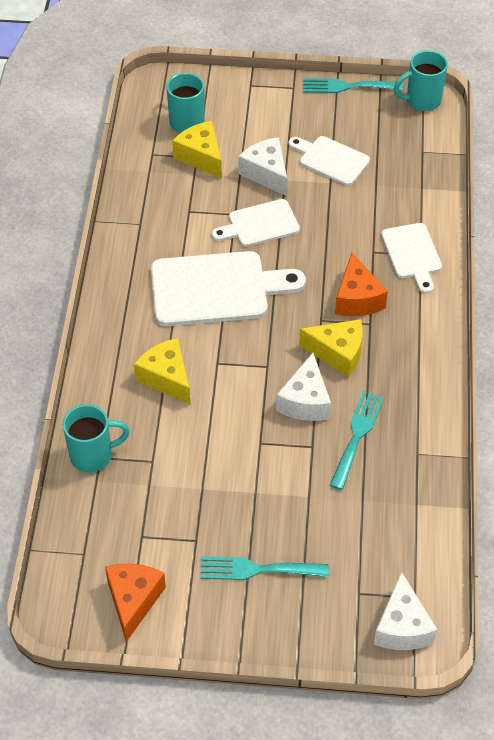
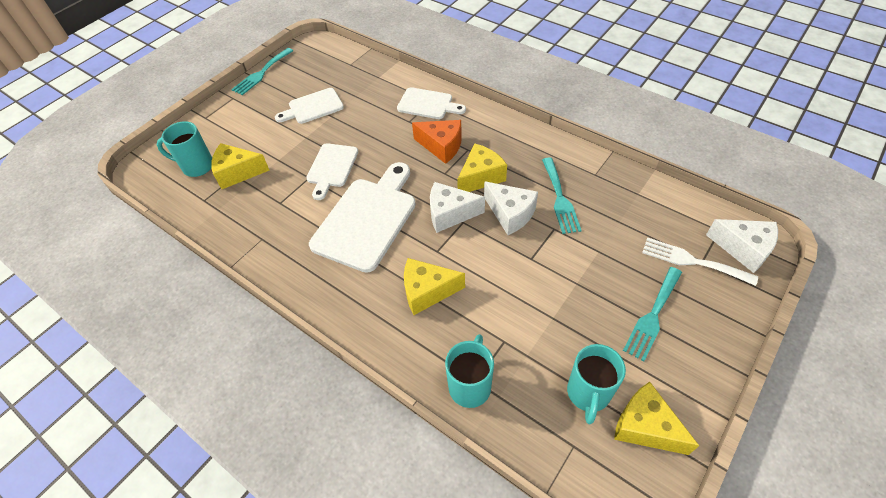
camera: 55 degrees left, 0 degrees up
orange cheese [105,563,166,642] -> yellow cheese [614,382,699,455]
white cheese [238,137,287,196] -> white cheese moved to [430,182,485,233]
turquoise fork [330,391,384,490] -> turquoise fork turned 150 degrees counterclockwise [542,158,582,234]
turquoise mug [394,50,448,111] -> turquoise mug moved to [567,344,626,424]
none -> white fork [642,237,758,286]

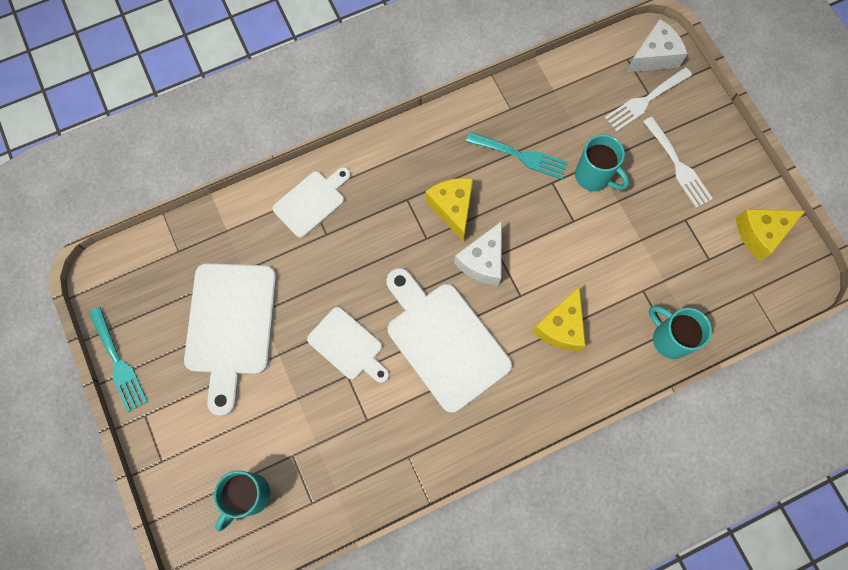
camera: 65 degrees left, 20 degrees up
yellow cheese [211,143,269,189] -> none
white cutting board [275,88,344,124] -> white cutting board [184,263,277,416], size x1.72
orange cheese [412,120,462,164] -> none
white cheese [484,181,538,235] -> none
turquoise mug [567,344,626,424] -> turquoise mug moved to [575,134,629,191]
turquoise fork [623,267,682,361] -> white fork [643,117,713,208]

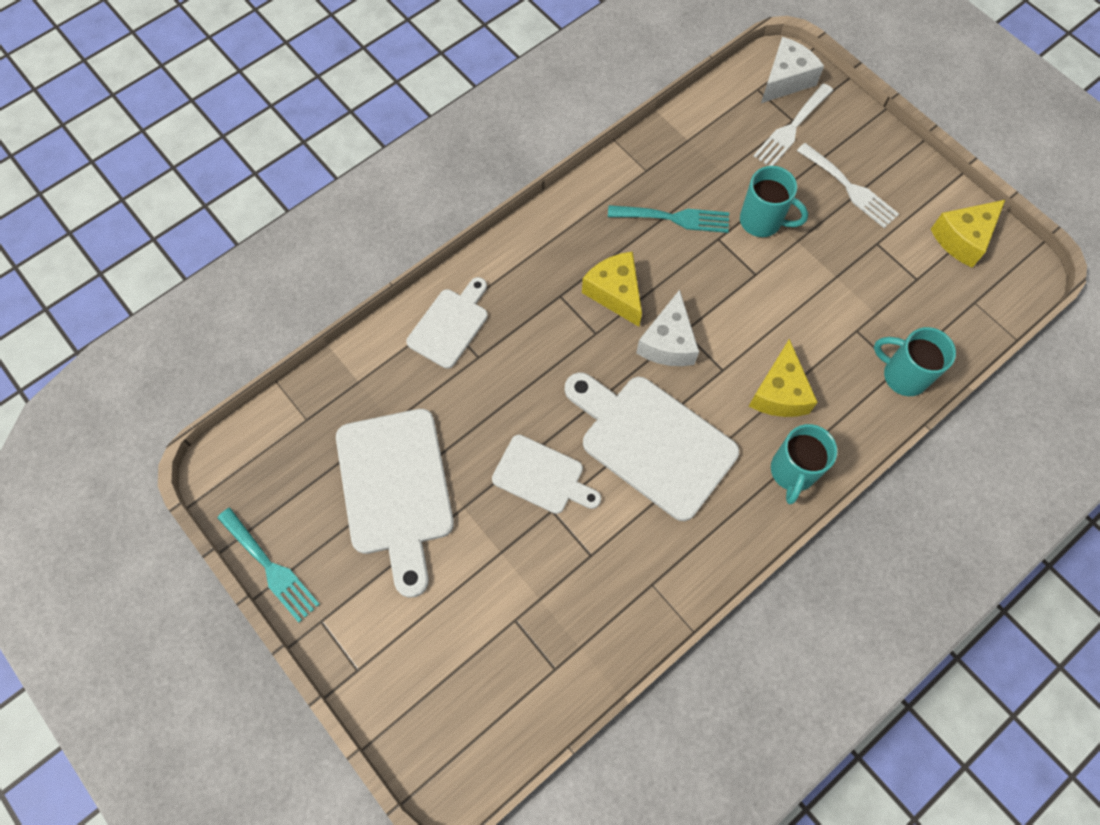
camera: 15 degrees left, 5 degrees down
turquoise mug [214,470,271,531] -> turquoise mug moved to [771,424,838,504]

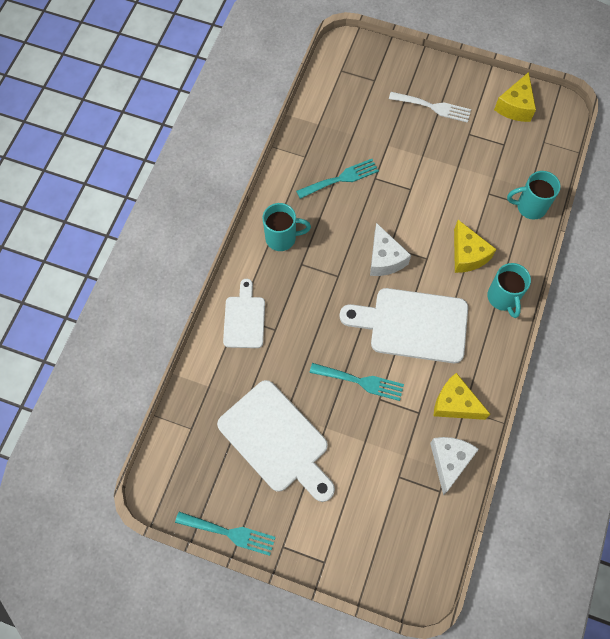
camera: 30 degrees left, 0 degrees up
white cutting board [492,435,601,514] -> turquoise fork [309,363,404,401]
yellow cheese [582,251,642,327] -> yellow cheese moved to [434,373,490,420]
turquoise mug [740,166,808,237] -> turquoise mug moved to [262,203,311,251]
white fork [754,83,833,166] -> none
white cheese [761,37,824,103] -> white cheese moved to [430,437,479,495]

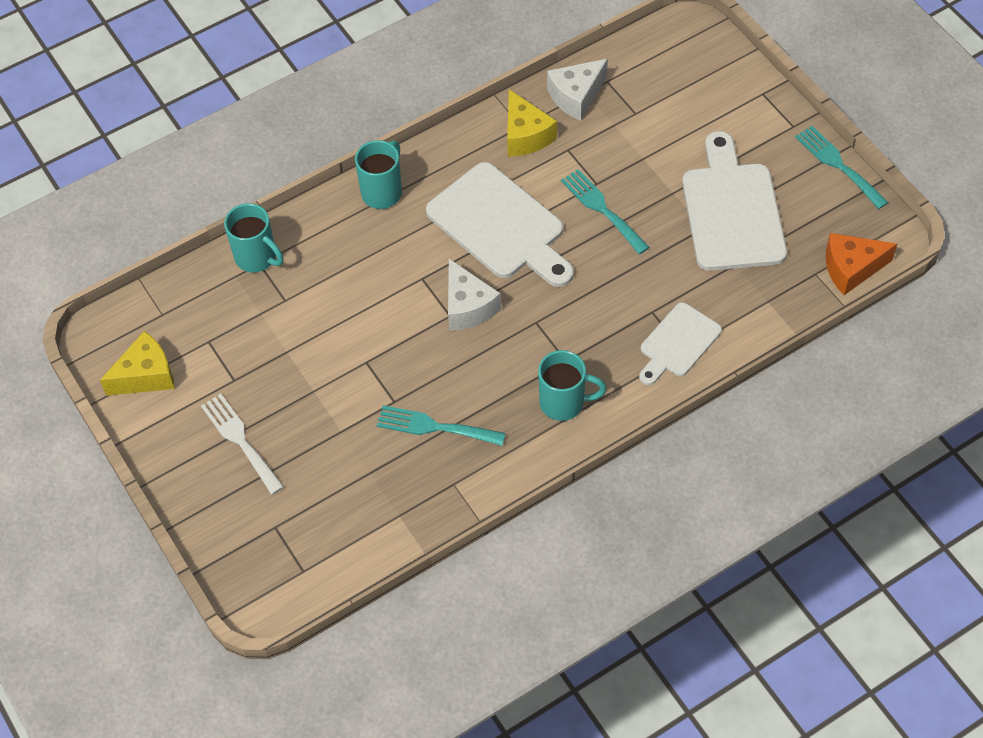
camera: 140 degrees left, 10 degrees down
turquoise mug [262,203,311,251] -> turquoise mug turned 150 degrees clockwise [538,350,607,421]
white cheese [370,223,411,276] -> white cheese turned 135 degrees clockwise [448,259,501,331]
yellow cheese [454,220,496,273] -> none
none -> orange cheese [826,233,897,295]

